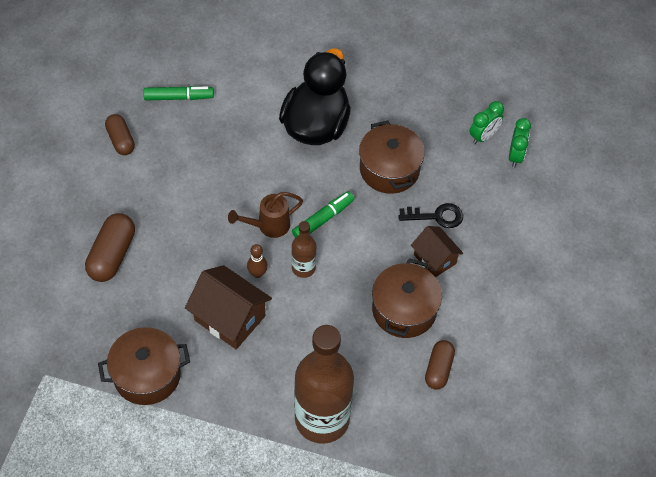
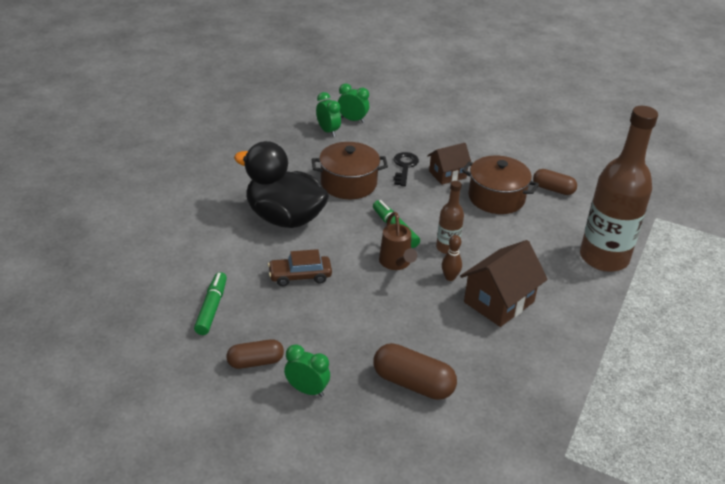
camera: 80 degrees left, 20 degrees down
brown pot [98,327,190,405] -> none
none -> brown car [268,249,332,286]
none -> green clock [284,344,330,397]

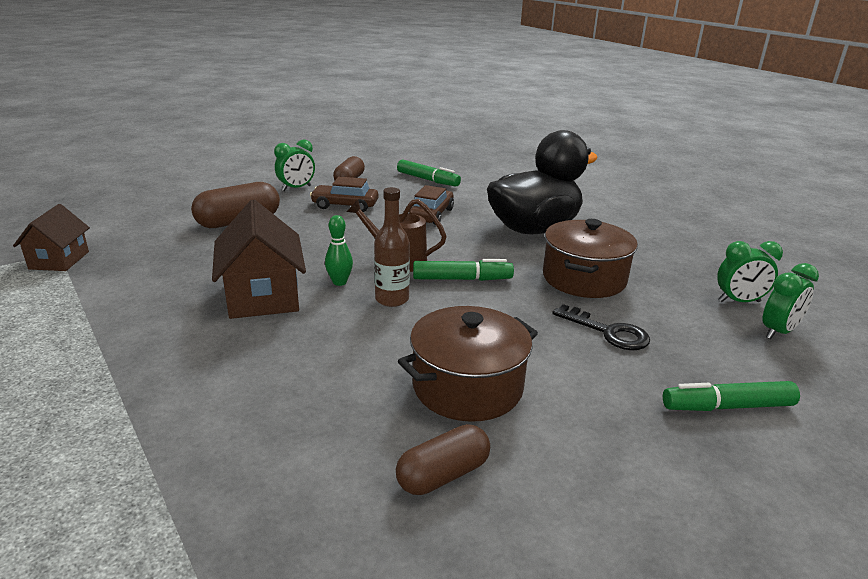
camera: 120 degrees right, 10 degrees down
brown house [427,143,471,185] -> brown house moved to [13,204,90,271]
brown bowling pin [442,235,462,281] -> green bowling pin [325,215,353,286]
brown bottle [580,106,658,272] -> none
none -> brown car [310,177,378,212]
none -> green marker [663,381,800,411]

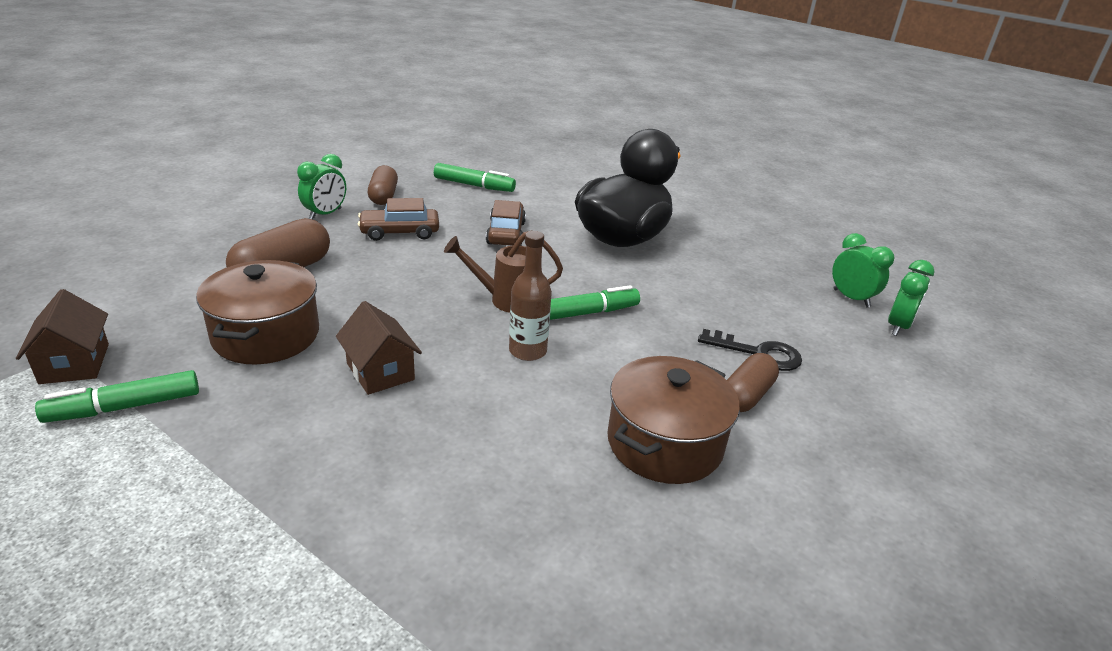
camera: 20 degrees left, 5 degrees up
brown house [212,200,306,319] -> brown house [336,301,422,395], size x0.63
green bowling pin [325,215,353,286] -> none
brown capsule [396,424,490,495] -> brown capsule moved to [727,353,779,412]
brown pot [543,219,638,298] -> brown pot moved to [196,260,319,364]
green marker [663,381,800,411] -> green marker moved to [35,370,199,423]
green clock [717,241,783,302] -> green clock turned 105 degrees counterclockwise [832,233,895,308]

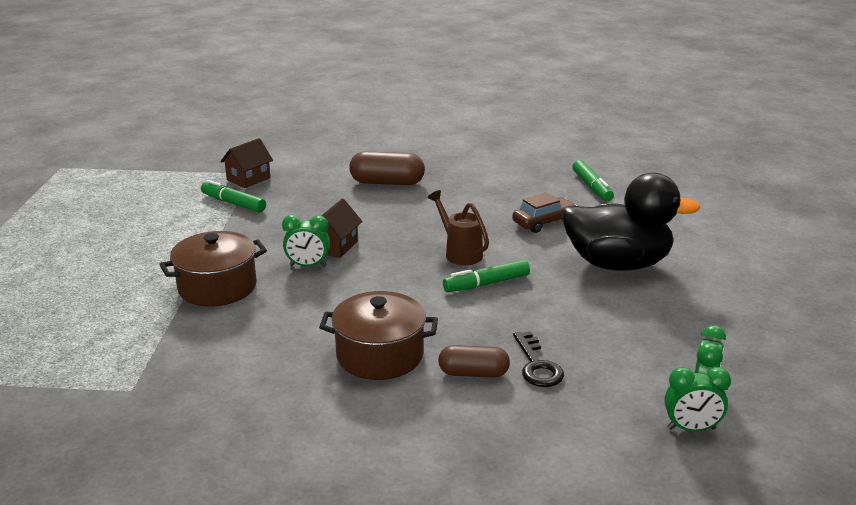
camera: 60 degrees right, 5 degrees down
brown pot [196,260,319,364] -> brown pot moved to [159,231,267,307]
green clock [297,154,346,220] -> green clock moved to [282,215,330,267]
brown car [358,198,439,241] -> none
brown capsule [368,165,398,205] -> none
brown bottle [509,231,552,361] -> none
green marker [550,285,640,320] -> green marker turned 120 degrees clockwise [443,259,530,292]

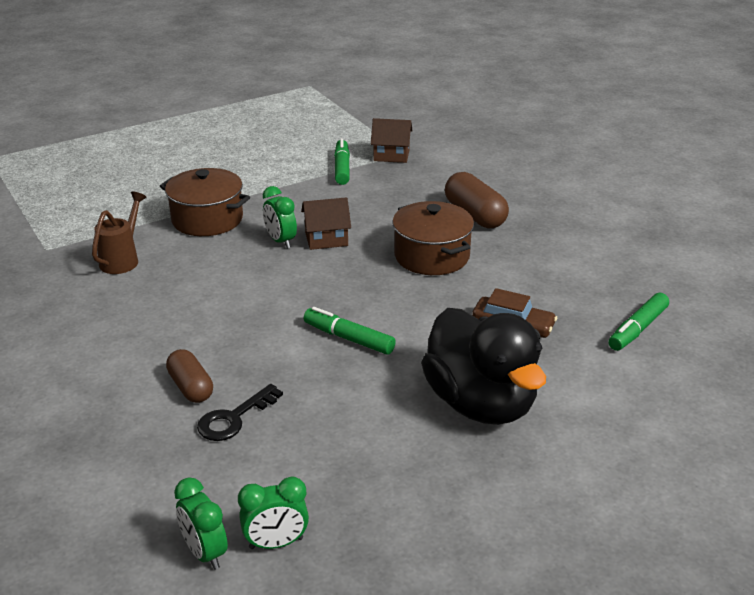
camera: 55 degrees right, 5 degrees up
brown pot [319,291,438,380] -> brown pot moved to [392,201,474,275]
brown watering can [427,190,489,265] -> brown watering can moved to [92,192,147,274]

